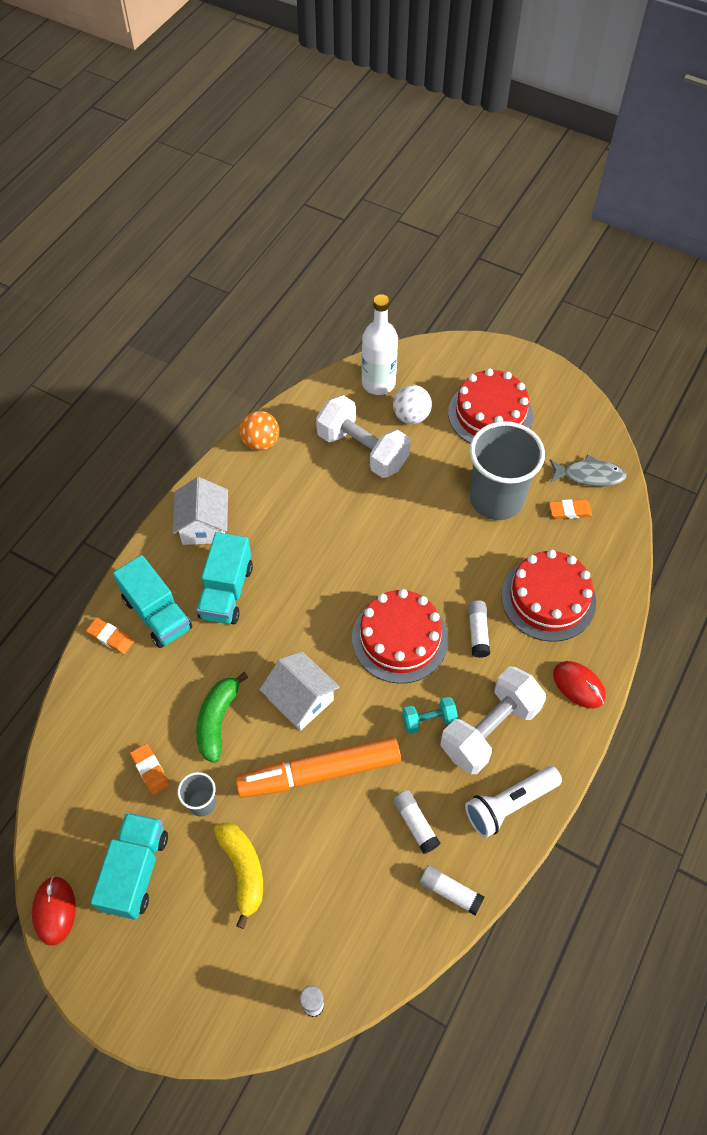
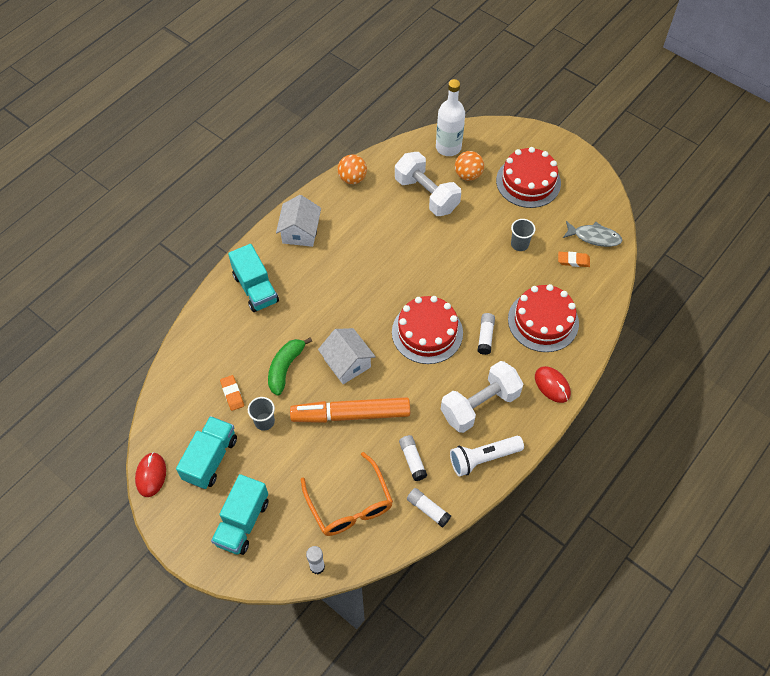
camera: 10 degrees right, 0 degrees up
orange eraser [86,618,134,654] -> none
turquoise truck [196,532,253,624] -> turquoise truck moved to [211,474,268,555]
yellow banana [214,822,263,929] -> none
white ball [393,385,432,424] -> orange ball [455,151,484,181]
turquoise dumbbell [402,697,458,734] -> none
grey cup [470,421,545,520] -> grey cup [511,219,535,251], size x0.44
none -> orange glasses [301,452,393,536]

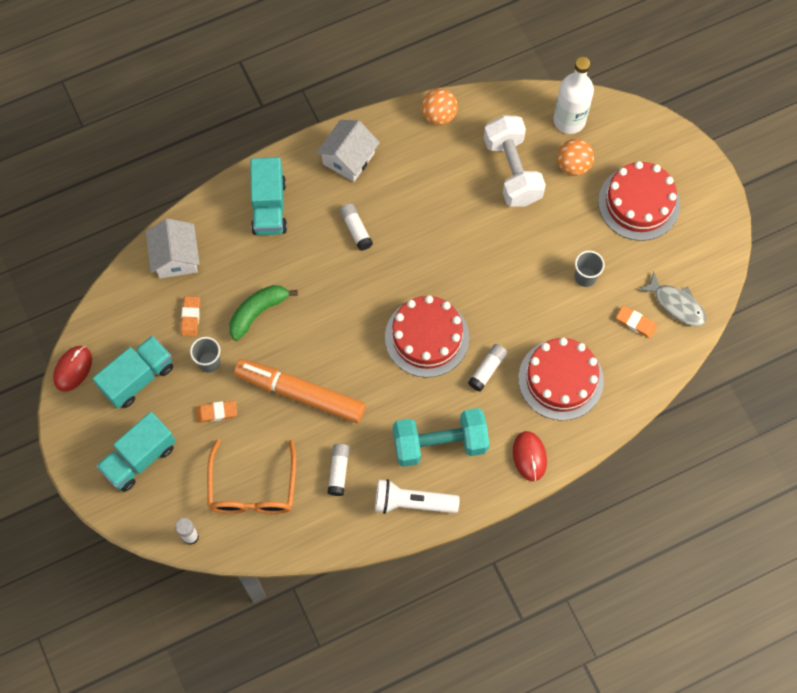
camera: 25 degrees right, 10 degrees up
white house [318,328,376,384] -> white house moved to [146,218,200,279]
white glue stick [407,488,451,527] -> white glue stick moved to [340,203,373,251]
white dumbbell [441,361,523,433] -> turquoise dumbbell [393,408,489,467]
none -> orange eraser [196,400,237,423]

